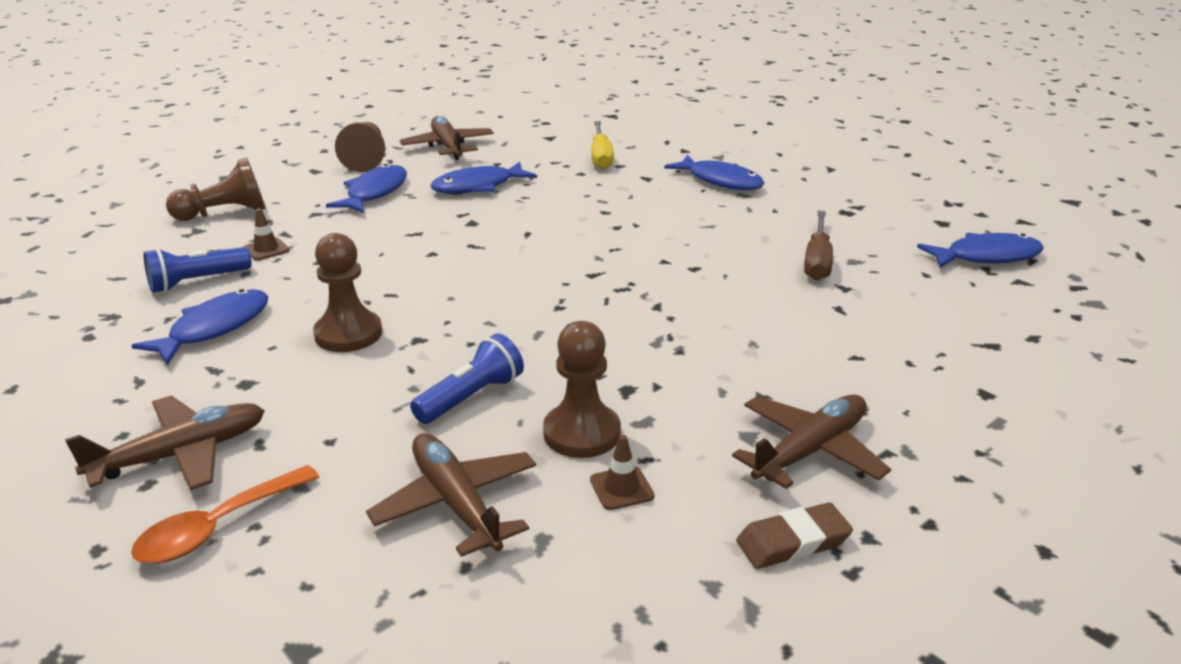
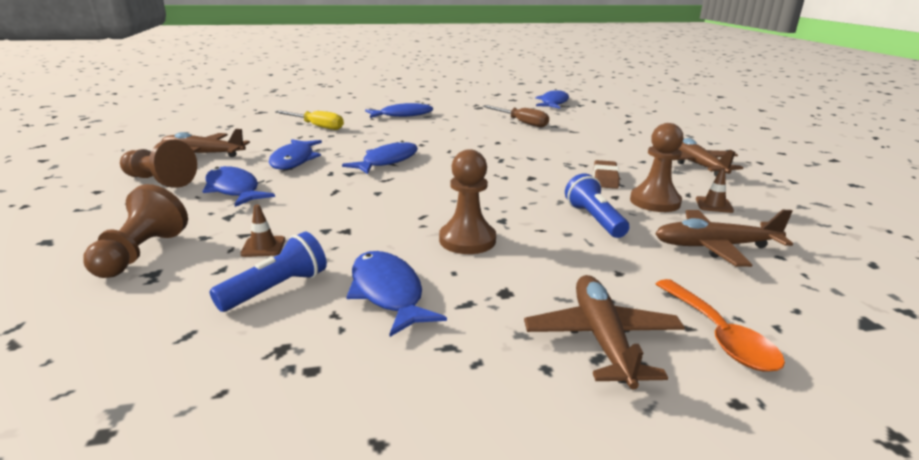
camera: 60 degrees left, 5 degrees down
blue flashlight [144,247,252,293] -> blue flashlight turned 135 degrees counterclockwise [210,232,327,312]
brown eraser [736,502,853,569] -> brown eraser moved to [593,160,620,189]
none -> blue fish [342,141,418,174]

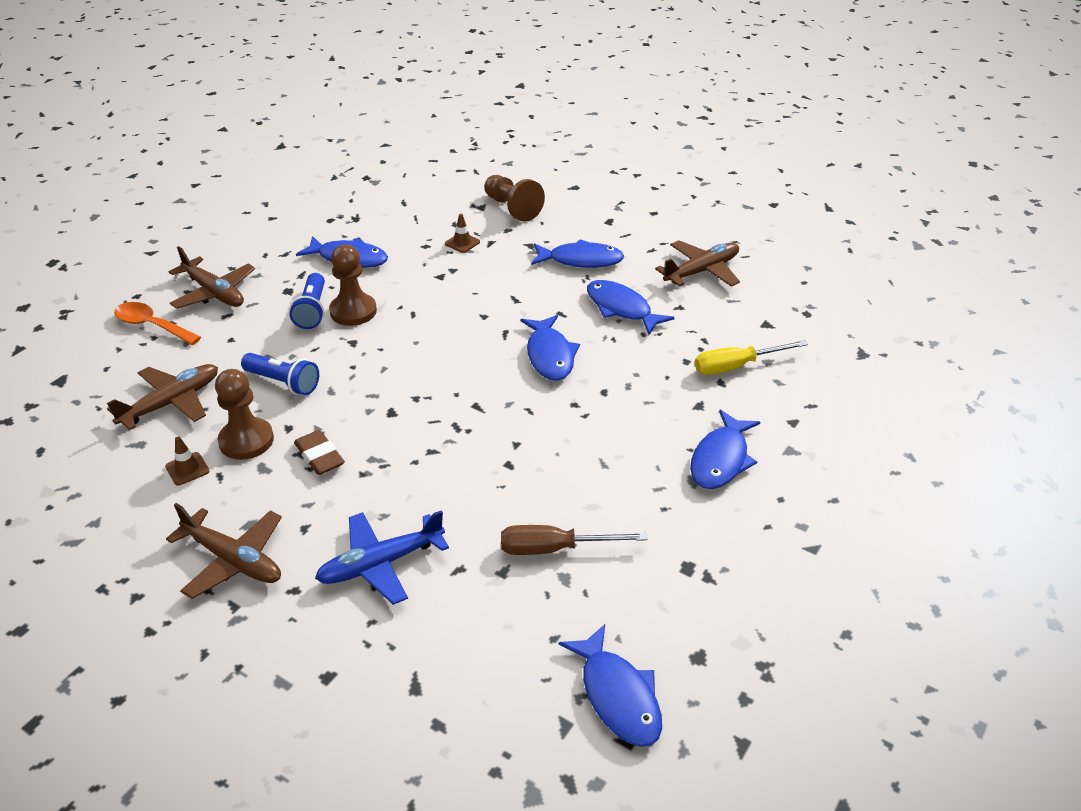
camera: 135 degrees right, 15 degrees up
brown pawn [120,140,197,188] -> none
blue flashlight [210,232,327,312] -> blue flashlight moved to [290,273,325,329]
none -> blue plane [315,510,449,605]

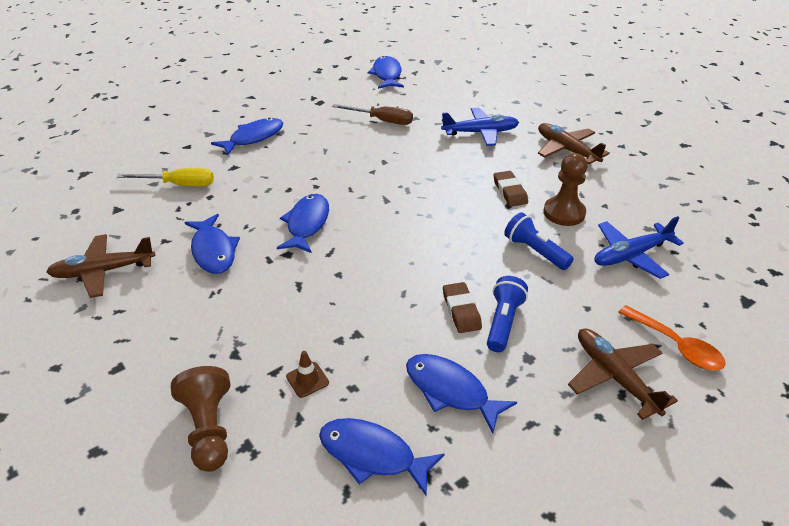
camera: 160 degrees left, 0 degrees up
brown plane [107,364,218,430] -> blue plane [594,216,684,279]
brown traffic cone [165,437,209,486] -> none
brown pawn [329,244,377,326] -> brown eraser [443,282,482,333]
blue fish [531,239,624,268] -> blue fish moved to [319,418,445,495]

